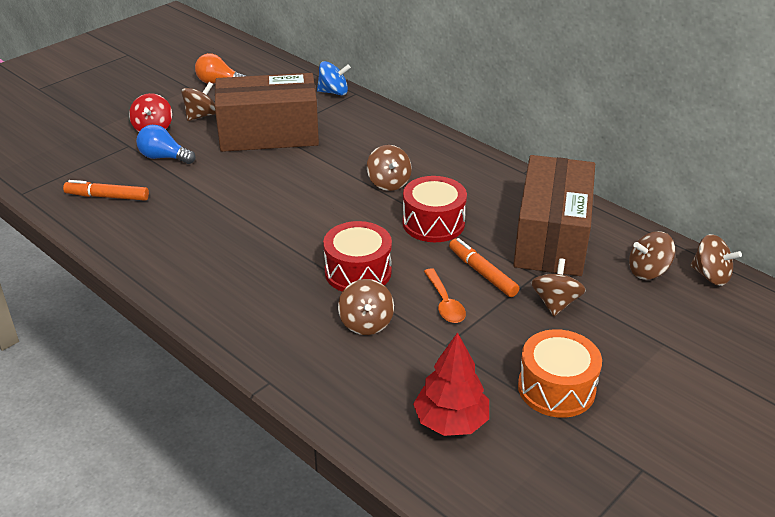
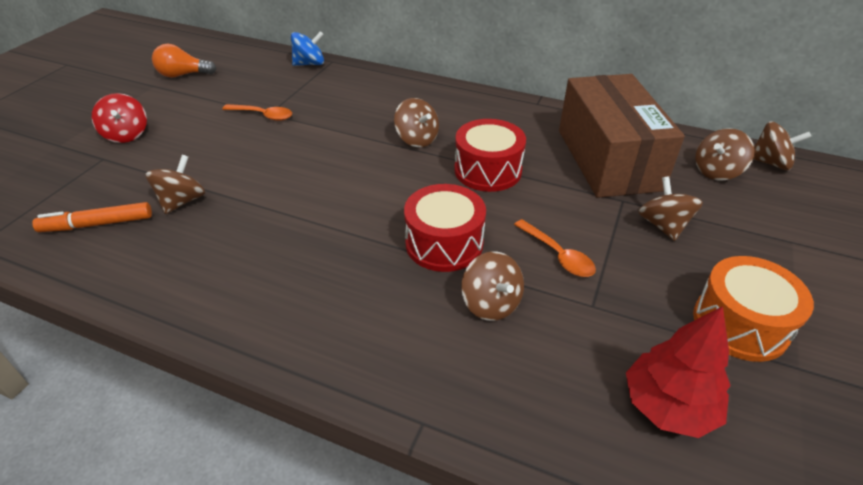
camera: 20 degrees left, 5 degrees up
blue light bulb [136,125,196,164] -> none
brown spinning top [181,82,216,121] -> brown spinning top moved to [145,155,205,214]
brown box [215,73,319,152] -> orange spoon [222,104,292,121]
orange marker [449,238,519,297] -> none

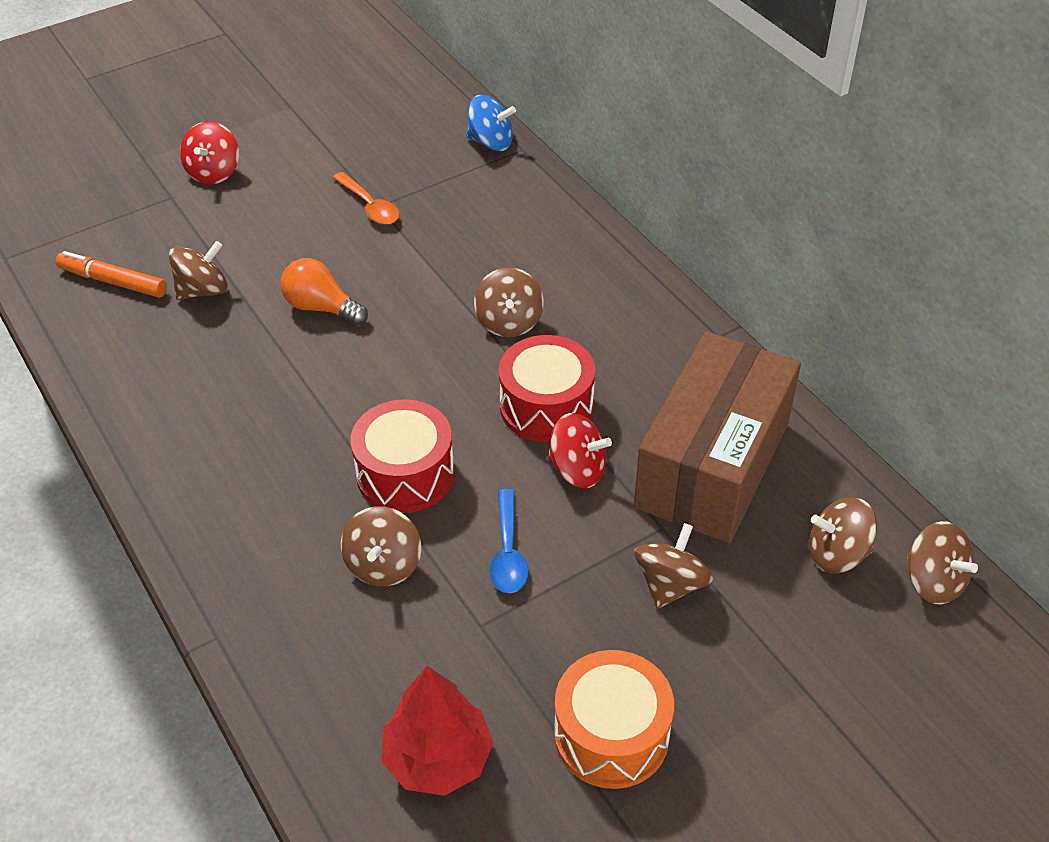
camera: 35 degrees right, 5 degrees up
orange light bulb [152,44,216,78] -> orange light bulb moved to [280,258,368,325]
orange spoon [514,219,596,277] -> blue spoon [489,489,529,593]
none -> red spinning top [547,413,612,488]

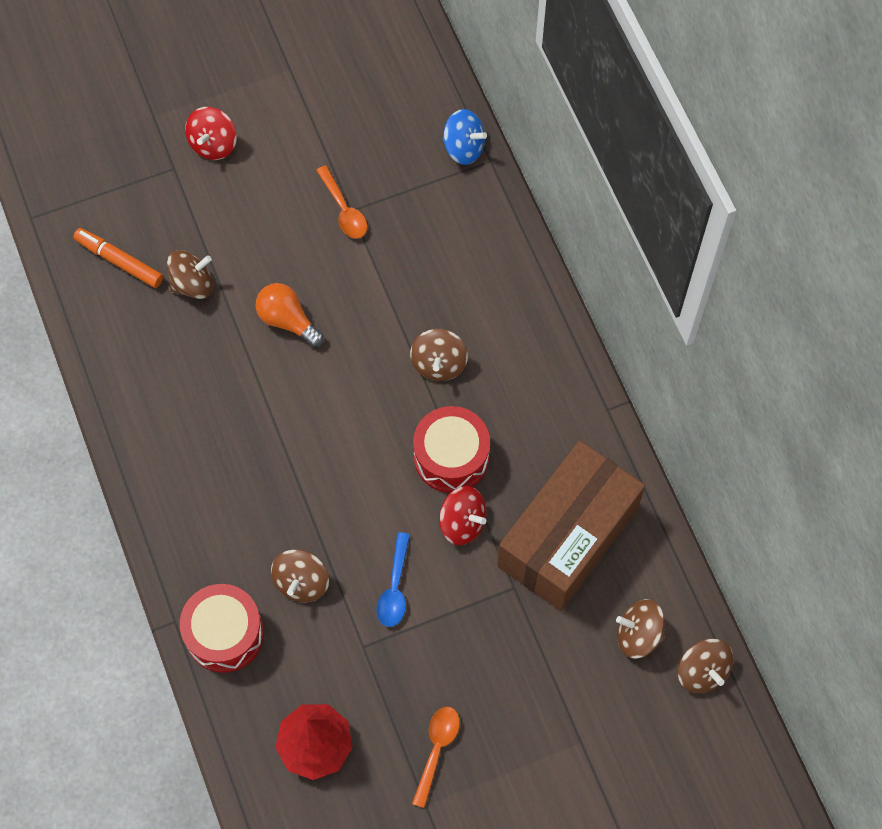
camera: 10 degrees right, 20 degrees up
red drum [350,399,454,513] -> red drum moved to [180,584,264,673]
orange drum [554,650,674,789] -> orange spoon [412,707,460,808]
brown spinning top [634,523,713,609] -> none

